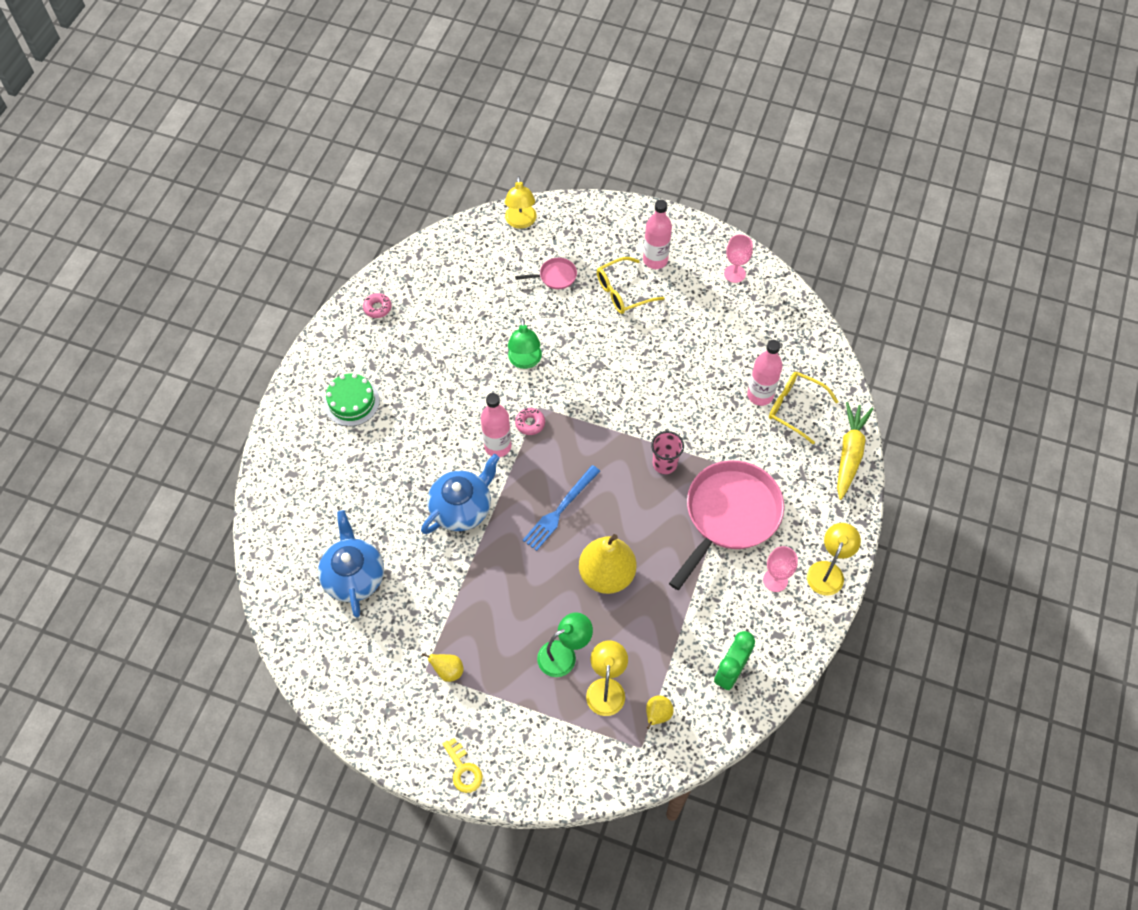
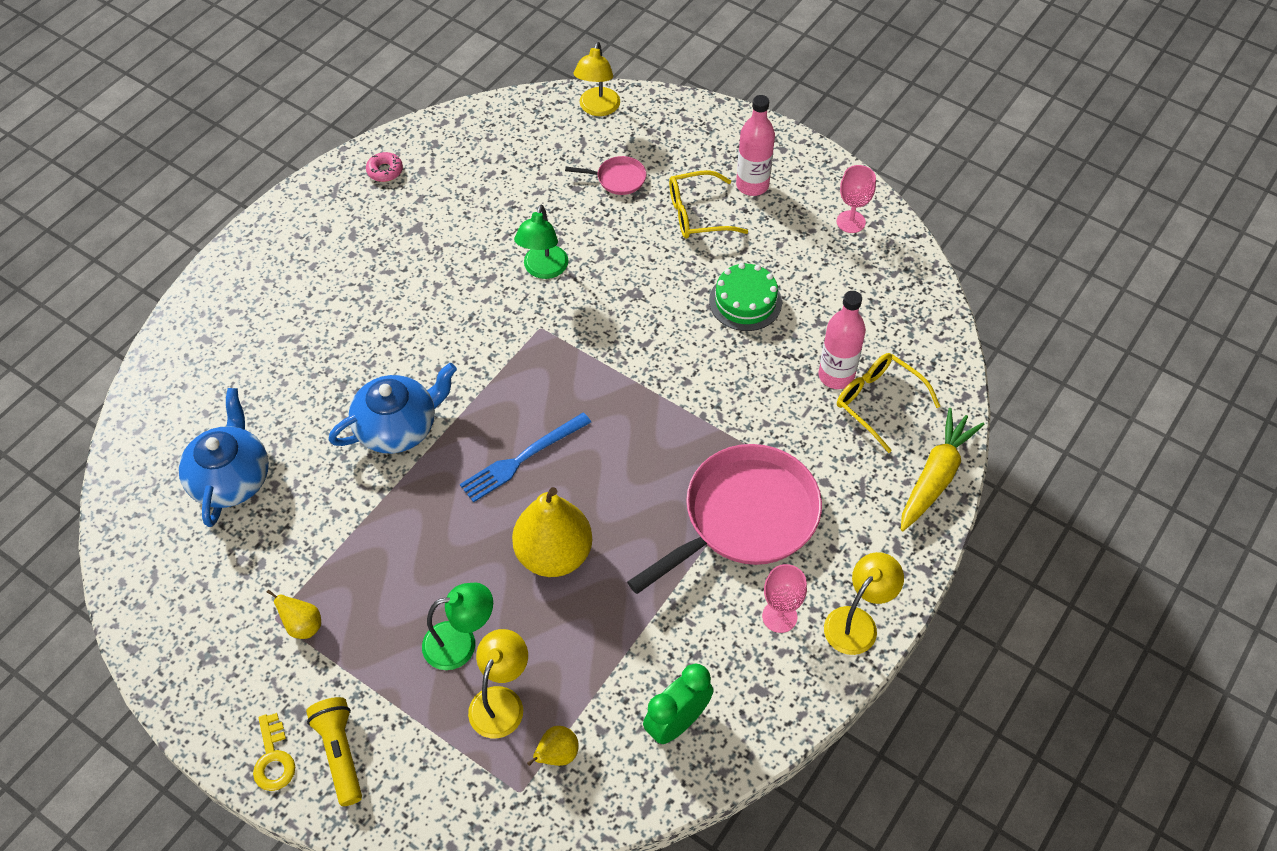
camera: 15 degrees right, 5 degrees down
green cake [324,373,380,426] -> green cake moved to [709,263,782,331]
pink bottle [481,393,511,457] -> none
pink donut [515,408,545,435] -> none
pink cup [651,431,684,474] -> none
none -> yellow flashlight [306,697,362,806]

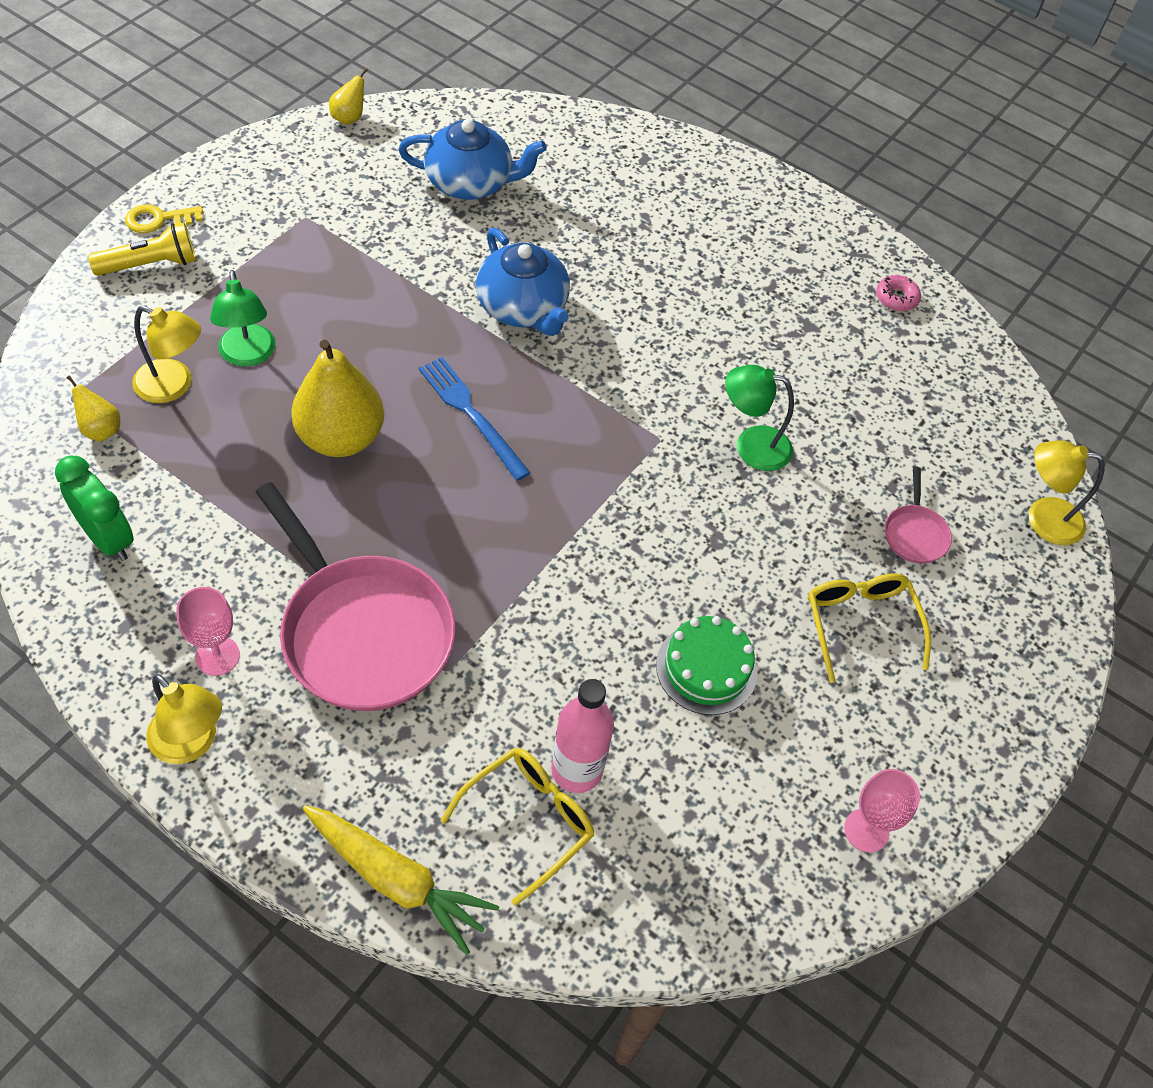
camera: 85 degrees right, 0 degrees up
yellow pear [266,589,321,639] -> yellow pear moved to [329,68,368,125]
pink bottle [736,95,775,196] -> none

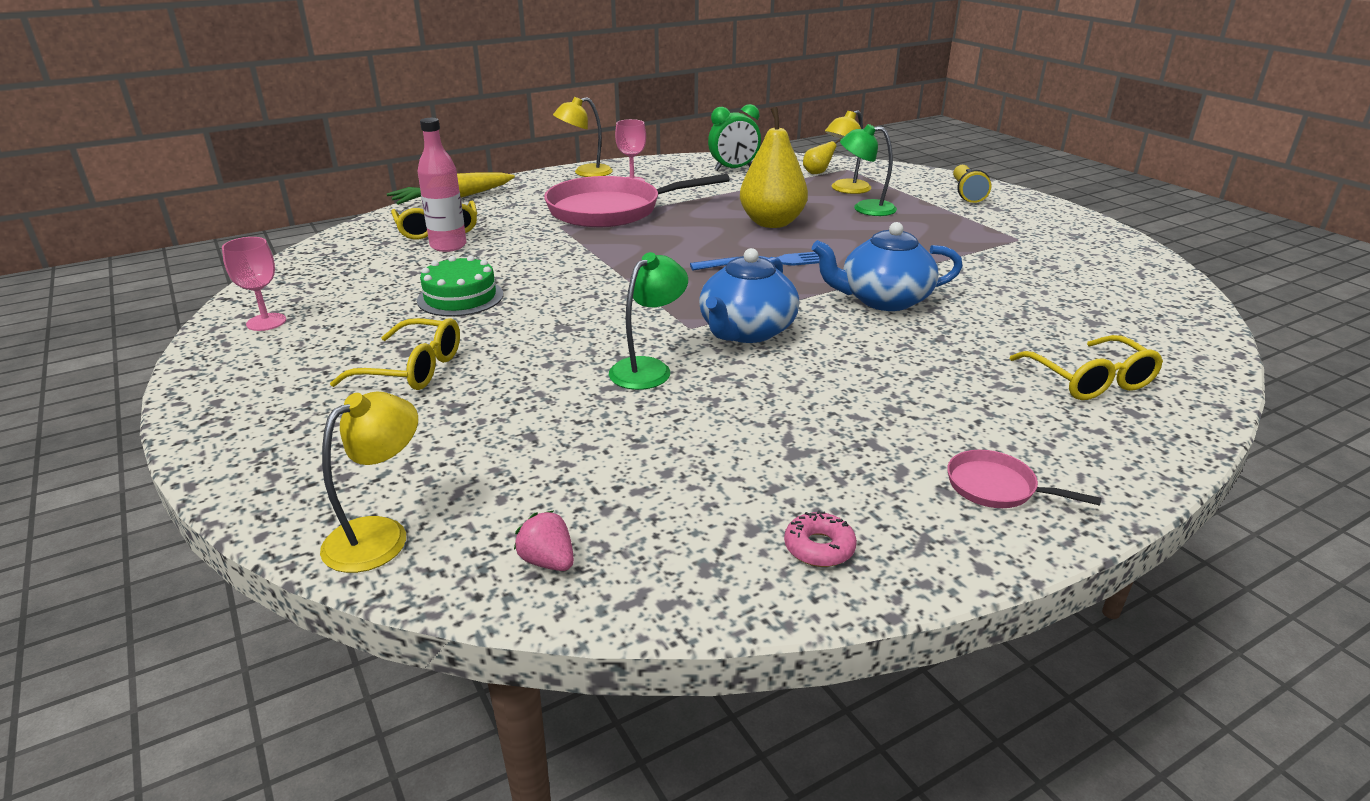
camera: 120 degrees right, 25 degrees down
yellow key [125,204,203,233] -> none
yellow pear [329,68,368,125] -> none
blue teapot [398,119,547,200] -> blue teapot moved to [699,248,799,343]
pink pan [885,467,952,564] -> pink pan moved to [947,450,1102,508]
none -> pink strawberry [514,510,574,571]
none -> yellow glasses [1009,335,1163,400]

